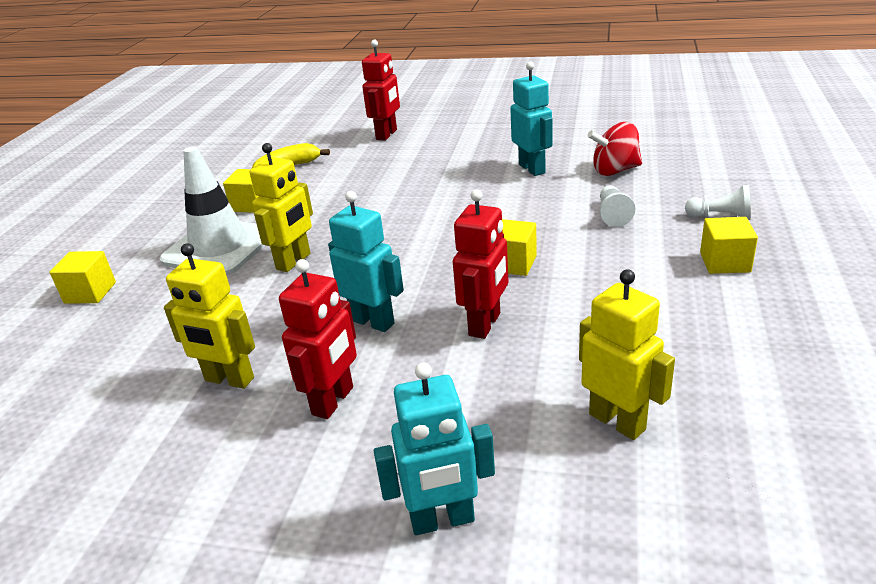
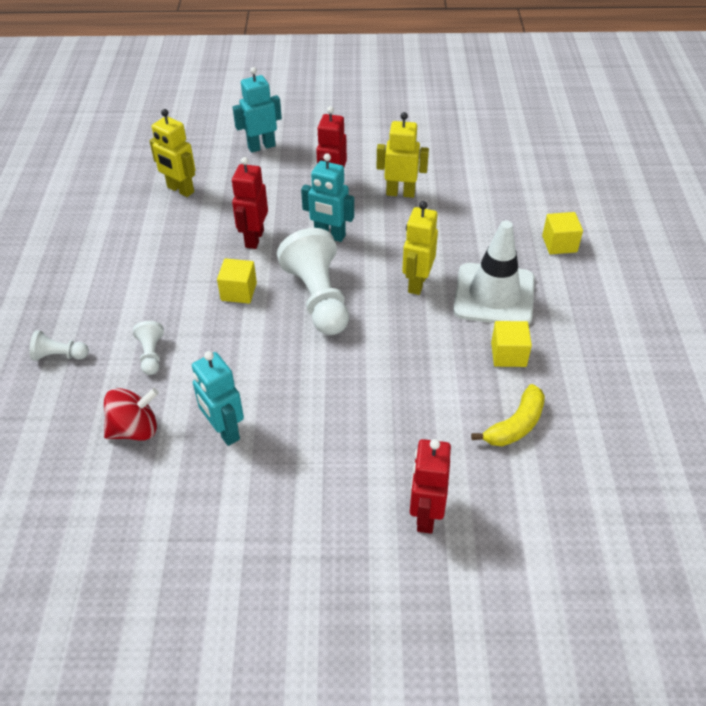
camera: 165 degrees right, 15 degrees up
yellow cube [700,217,758,274] -> none
none -> white pawn [277,228,349,335]

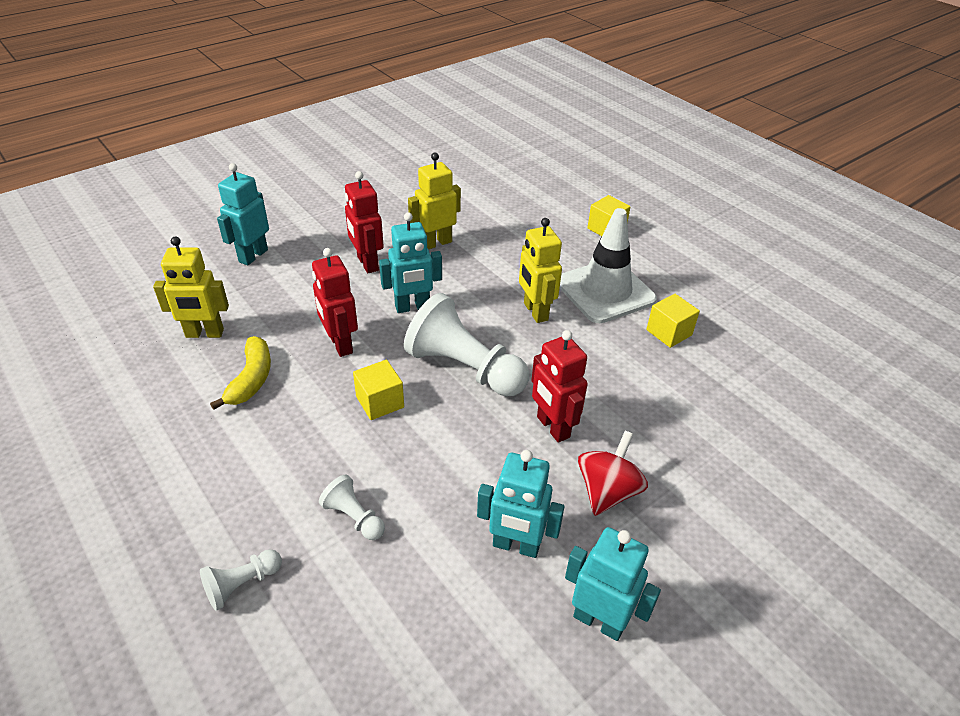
camera: 40 degrees left, 5 degrees down
red spinning top [104,388,159,440] -> red spinning top moved to [578,431,648,516]
red robot [410,439,451,534] -> red robot moved to [531,330,588,443]
yellow banana [471,384,545,446] -> yellow banana moved to [210,336,271,410]
none -> turquoise robot [565,527,661,641]

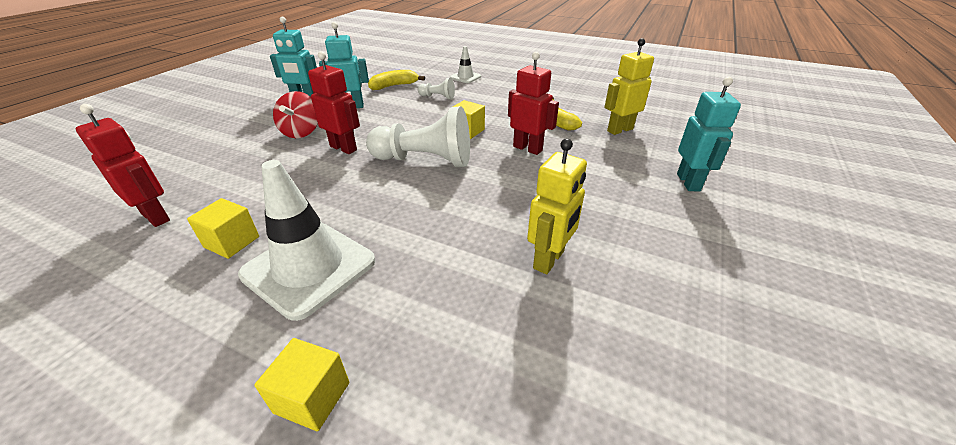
camera: 155 degrees right, 5 degrees down
white pawn [200,549,282,611] -> white traffic cone [450,46,481,83]
red robot [345,171,384,273] -> red robot moved to [76,104,170,227]
turquoise robot [379,212,442,313] -> none
yellow robot [519,218,562,323] -> none
none -> yellow banana [368,70,425,90]

